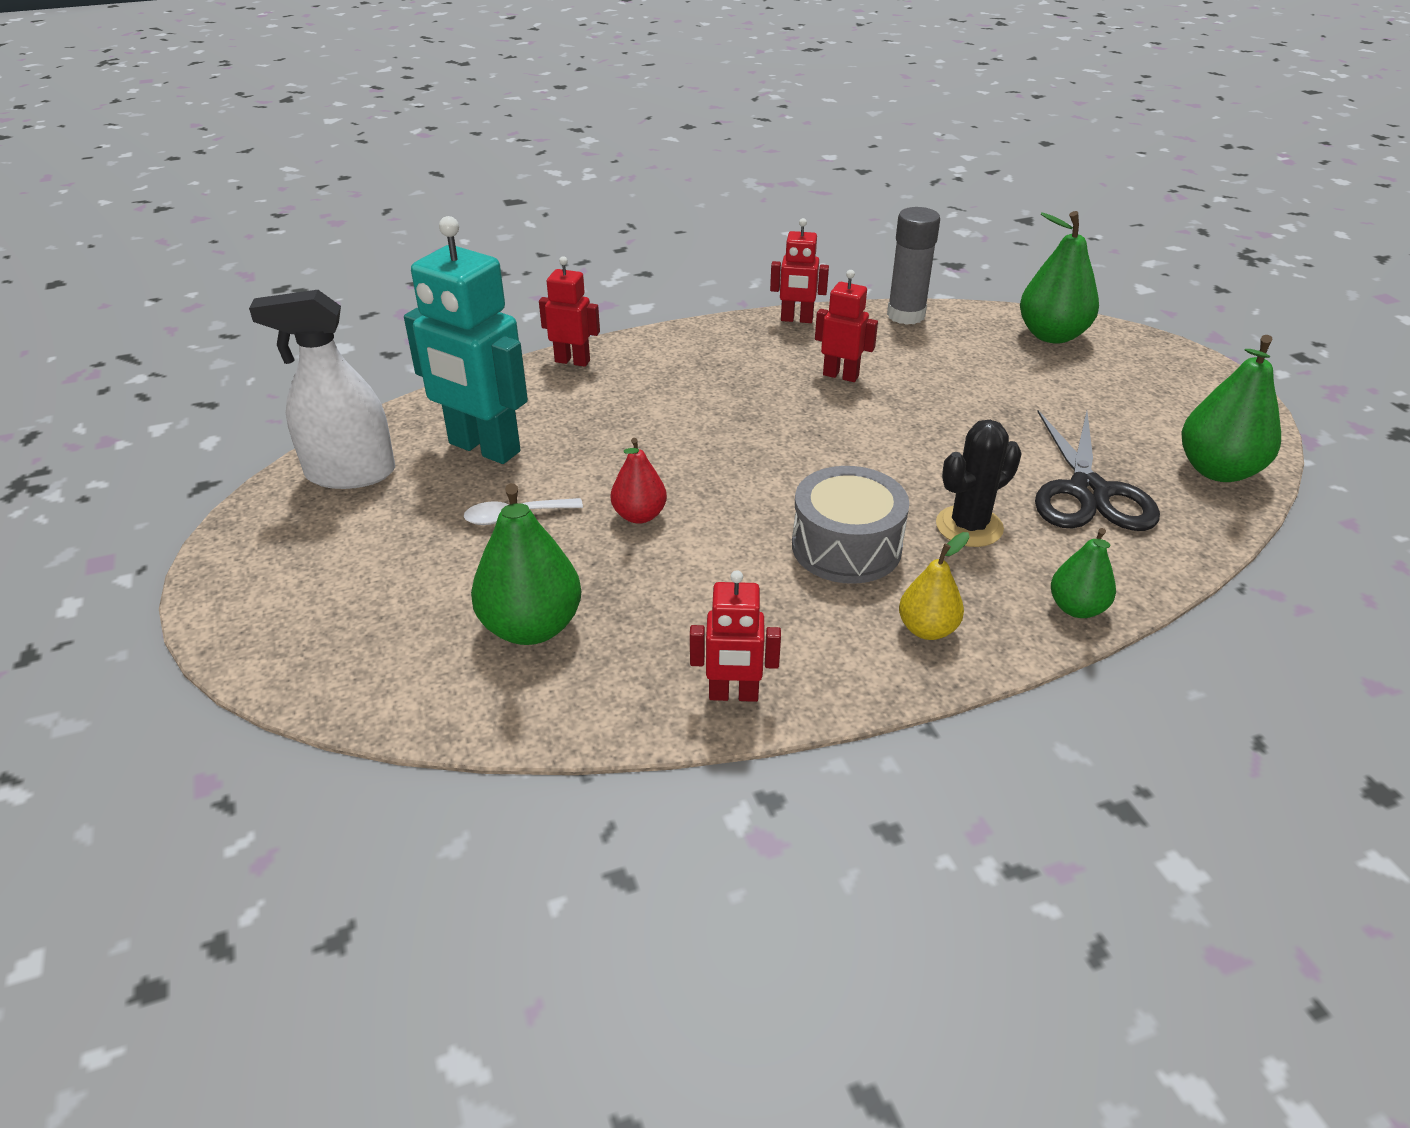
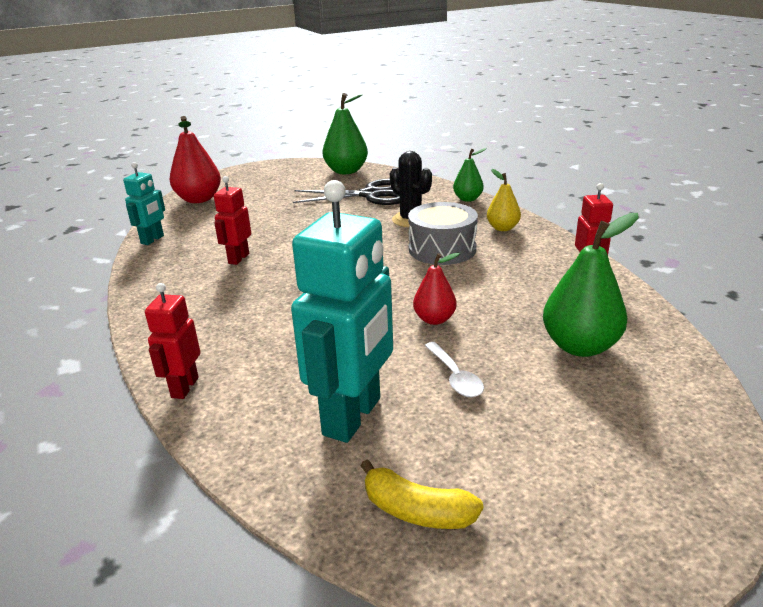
camera: 95 degrees left, 10 degrees down
white spray bottle [249,290,395,489] -> yellow banana [360,459,483,529]
red robot [770,218,829,323] -> none
grey glue stick [887,207,940,325] -> turquoise robot [123,162,165,245]
green pear [1020,211,1099,343] -> red pear [170,116,221,203]

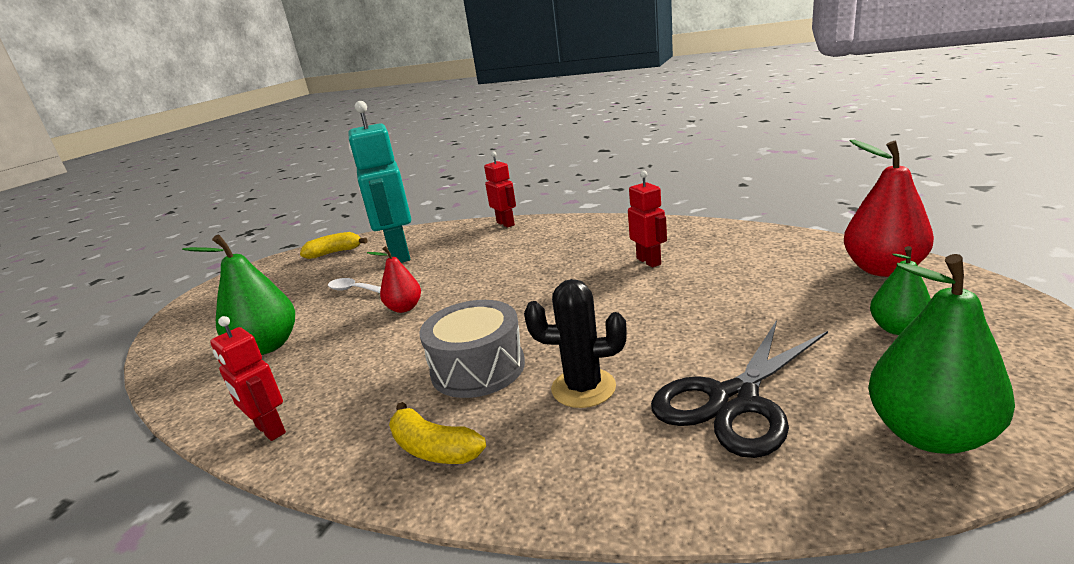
camera: 140 degrees right, 5 degrees down
turquoise robot [123,162,165,245] -> none
green pear [453,148,487,202] -> green pear moved to [870,246,931,335]
yellow pear [487,169,521,231] -> yellow banana [389,402,486,464]

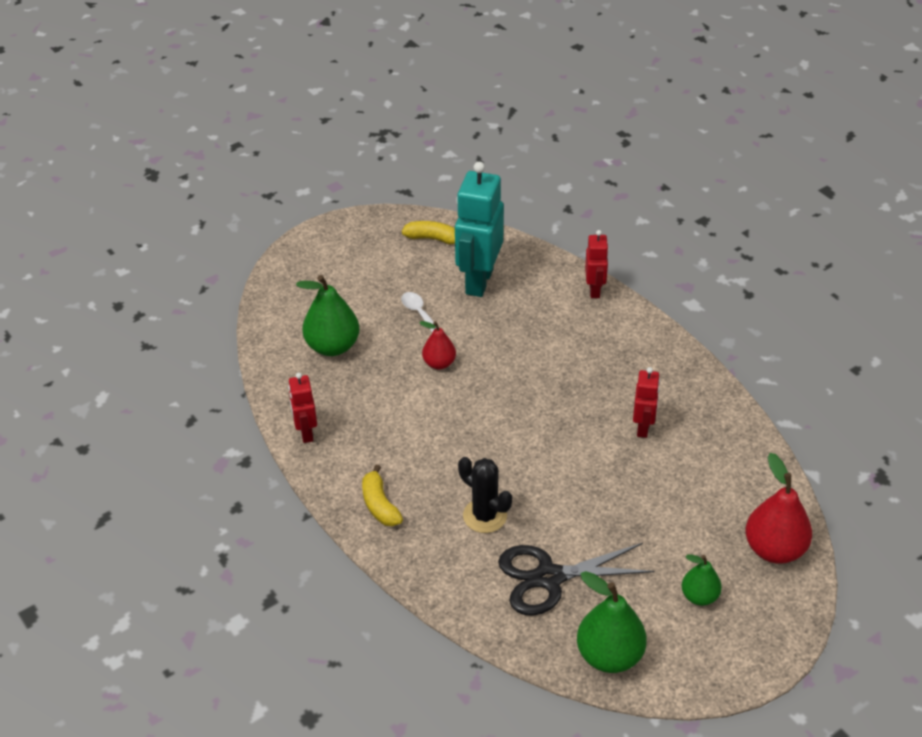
camera: 30 degrees right, 20 degrees up
grey drum [419,300,525,398] -> none

